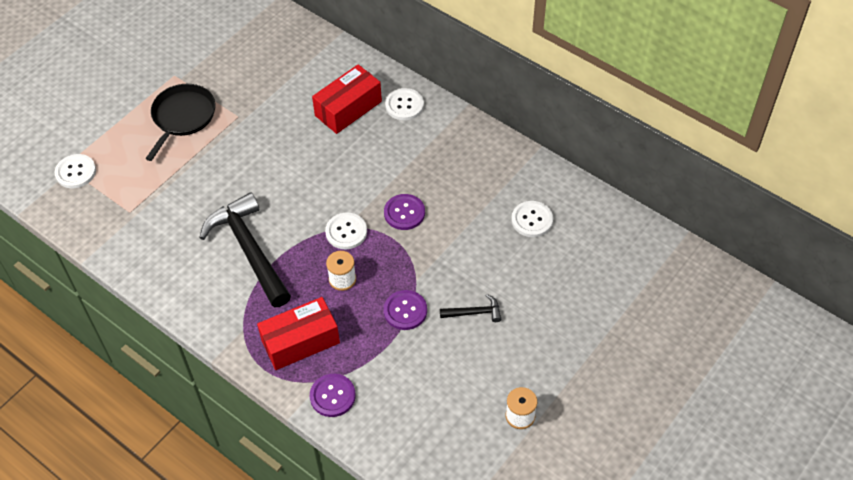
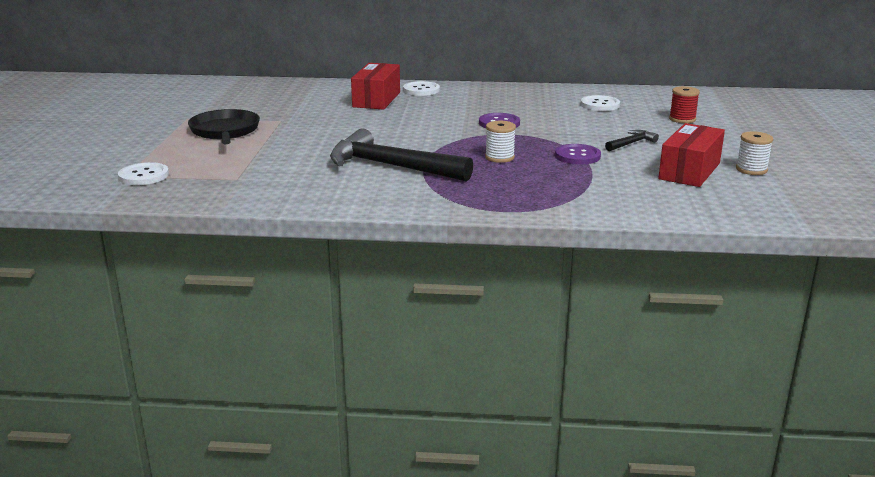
camera: 35 degrees left, 30 degrees down
red box [257,297,340,370] -> red box moved to [658,123,725,187]
purple button [310,374,356,417] -> none
white button [325,213,367,249] -> none
none -> red spool [669,86,700,123]

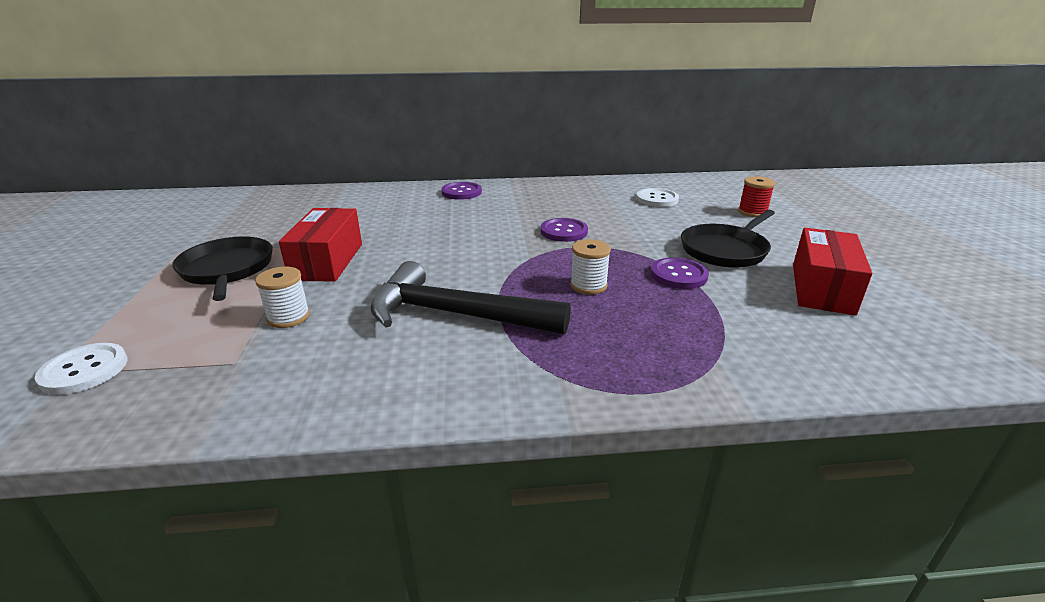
camera: 10 degrees left, 5 degrees up
red box [351,63,400,110] -> red box moved to [279,208,362,282]
white button [403,81,440,96] -> purple button [441,182,482,200]
black hammer [605,130,659,151] -> black pan [681,210,775,268]
white spool [736,131,773,175] -> white spool moved to [255,267,310,328]

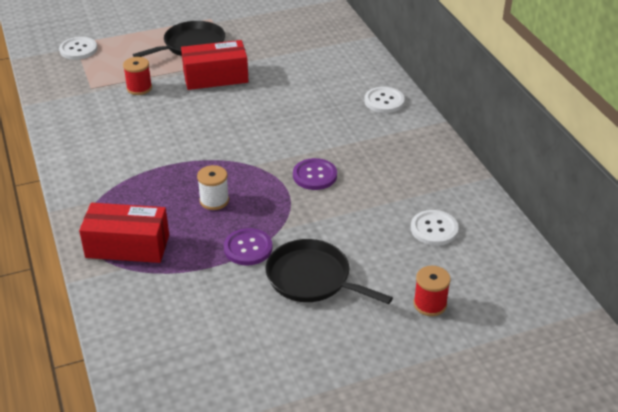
camera: 75 degrees right, 10 degrees up
white spool [255,267,310,328] -> red spool [123,57,152,95]
black hammer [370,261,571,334] -> none
purple button [441,182,482,200] -> white button [364,87,405,113]
red box [793,228,872,315] -> red box moved to [79,203,169,263]

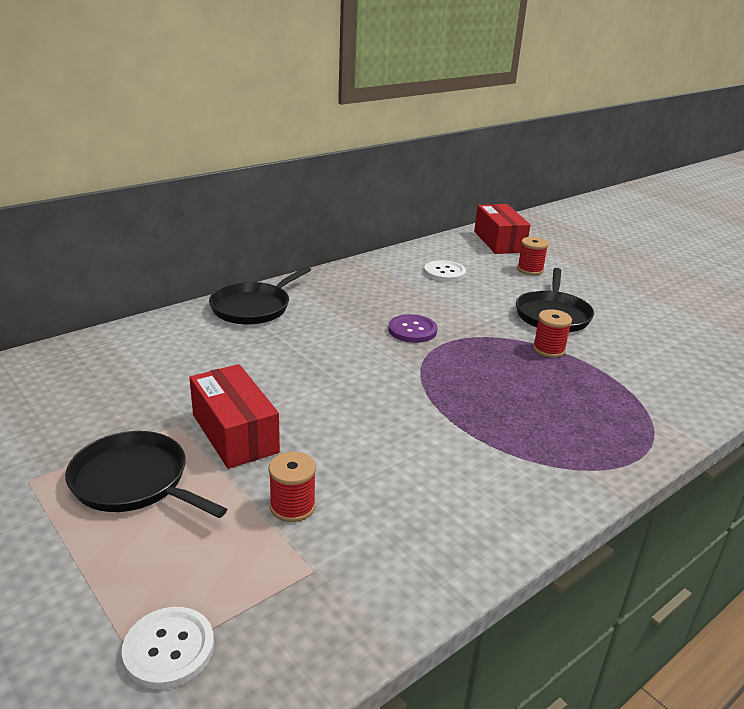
camera: 110 degrees left, 10 degrees down
red box [79,203,169,263] -> red box moved to [474,204,530,254]
white spool [197,165,229,210] -> none
purple button [224,228,272,265] -> red spool [533,309,572,358]
white button [364,87,405,113] -> black pan [209,266,311,324]

